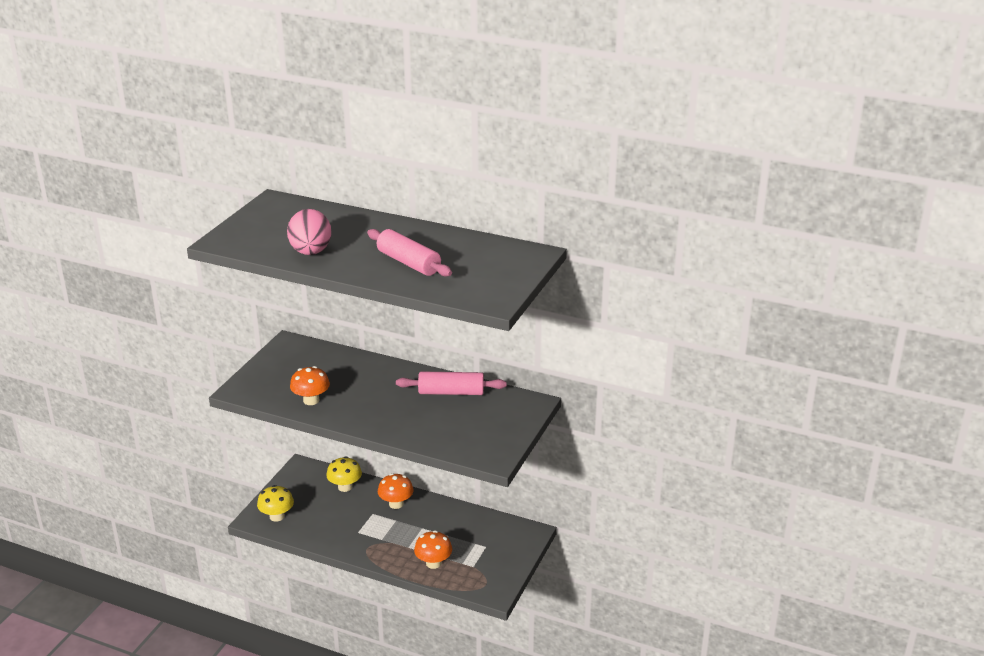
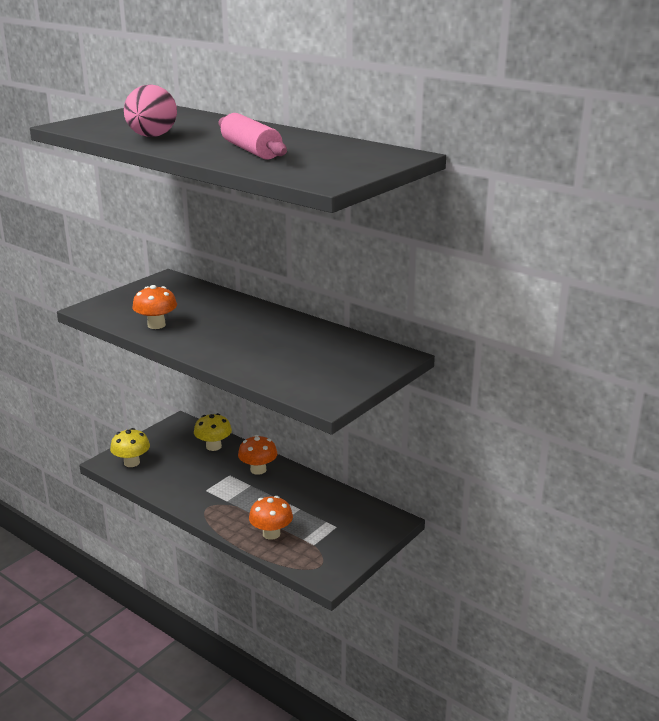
camera: 15 degrees right, 5 degrees down
pink rolling pin [396,372,507,395] -> none

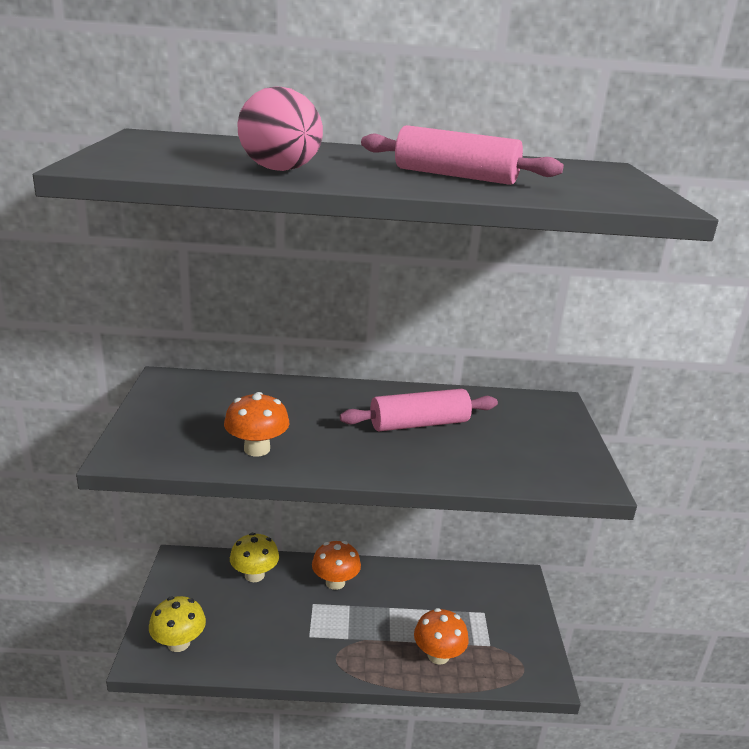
camera: 40 degrees left, 0 degrees up
none -> pink rolling pin [340,389,498,431]

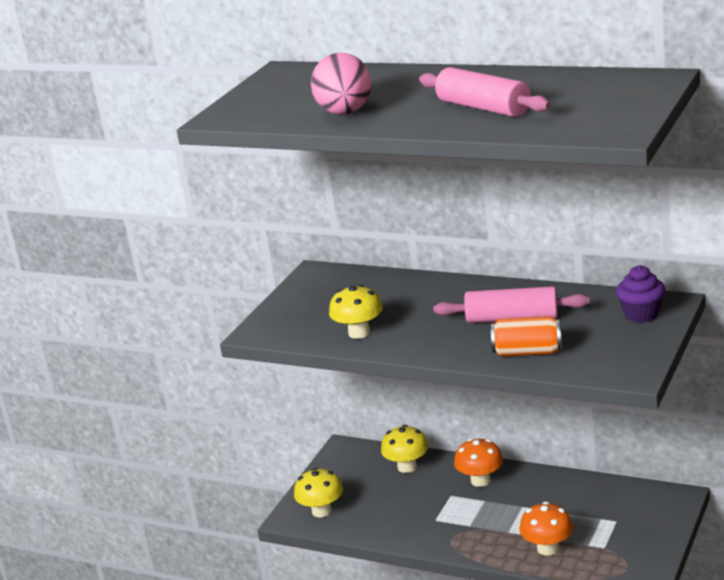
camera: 30 degrees right, 0 degrees up
orange mushroom [224,392,289,456] -> yellow mushroom [329,284,383,339]
none -> orange can [491,316,562,357]
none -> purple cupcake [616,265,665,323]

